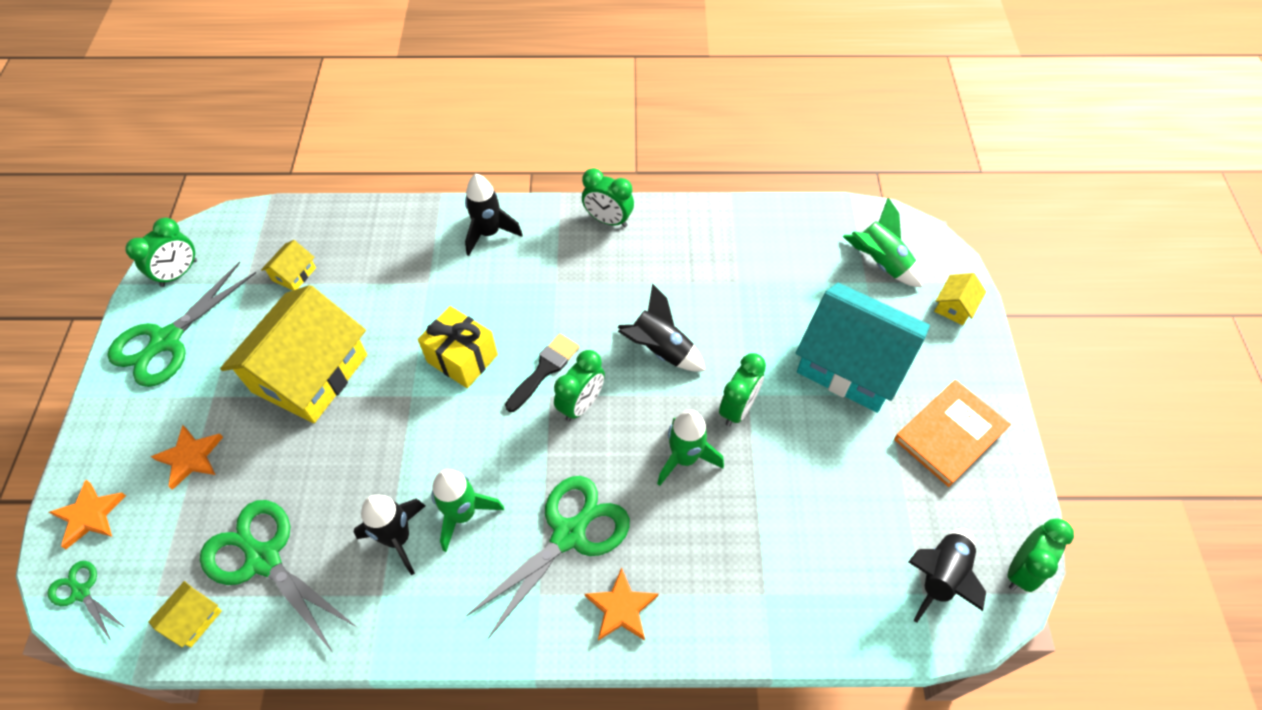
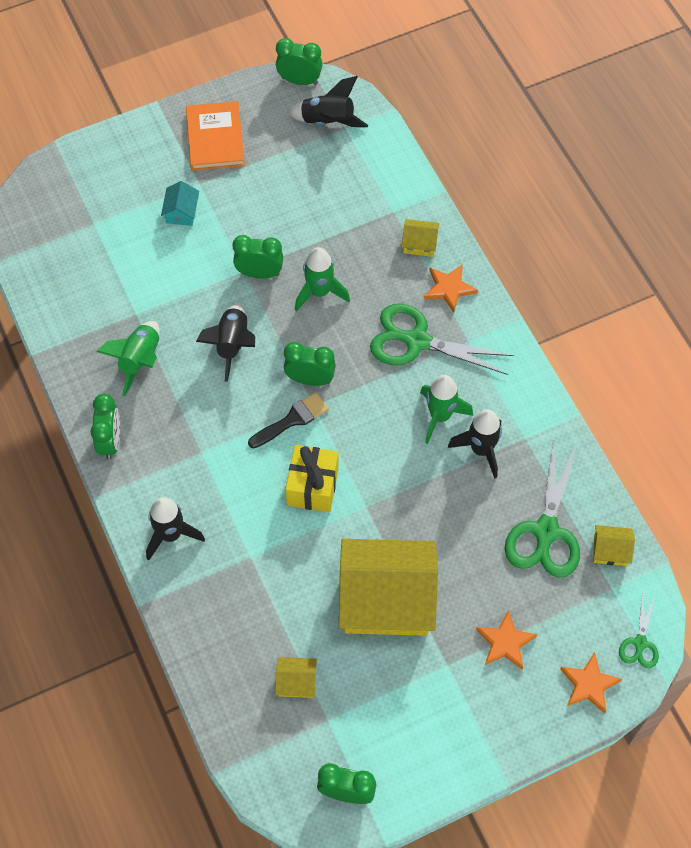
camera: 115 degrees left, 5 degrees up
green scissors [107,262,256,387] -> none
black brush [505,334,579,412] -> black brush turned 135 degrees clockwise [248,392,329,448]
turquoise house [796,283,930,413] -> turquoise house [161,181,199,226], size x0.41
green rocket [843,198,922,287] -> green rocket moved to [97,321,160,397]
orange book [894,380,1011,487] -> orange book turned 60 degrees clockwise [186,101,245,171]
yellow house [934,273,986,325] -> yellow house moved to [402,219,439,257]

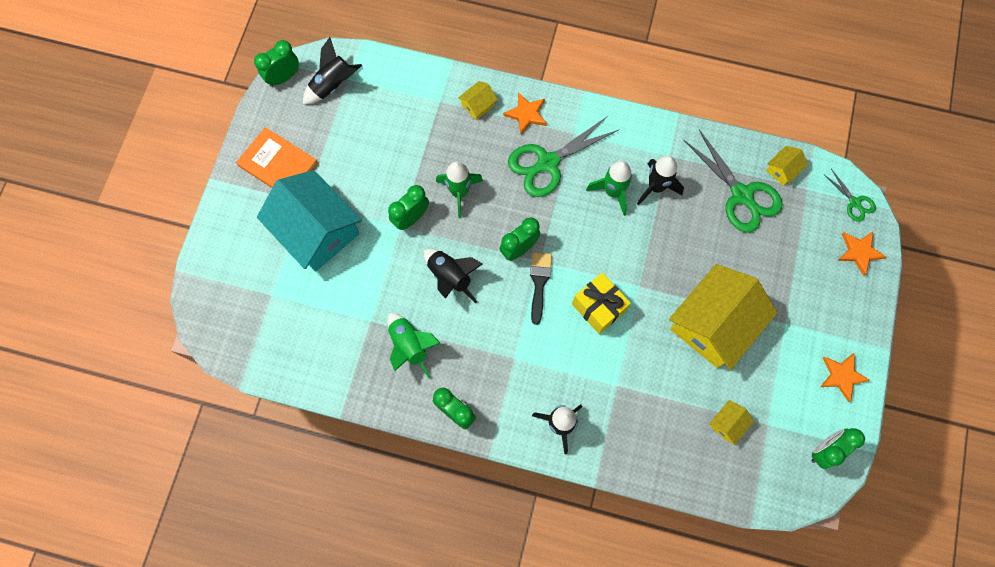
camera: 50 degrees left, 10 degrees up
turquoise house [161,181,199,226] -> turquoise house [257,170,362,271], size x2.45
orange star [476,610,537,670] -> orange star moved to [820,353,870,402]

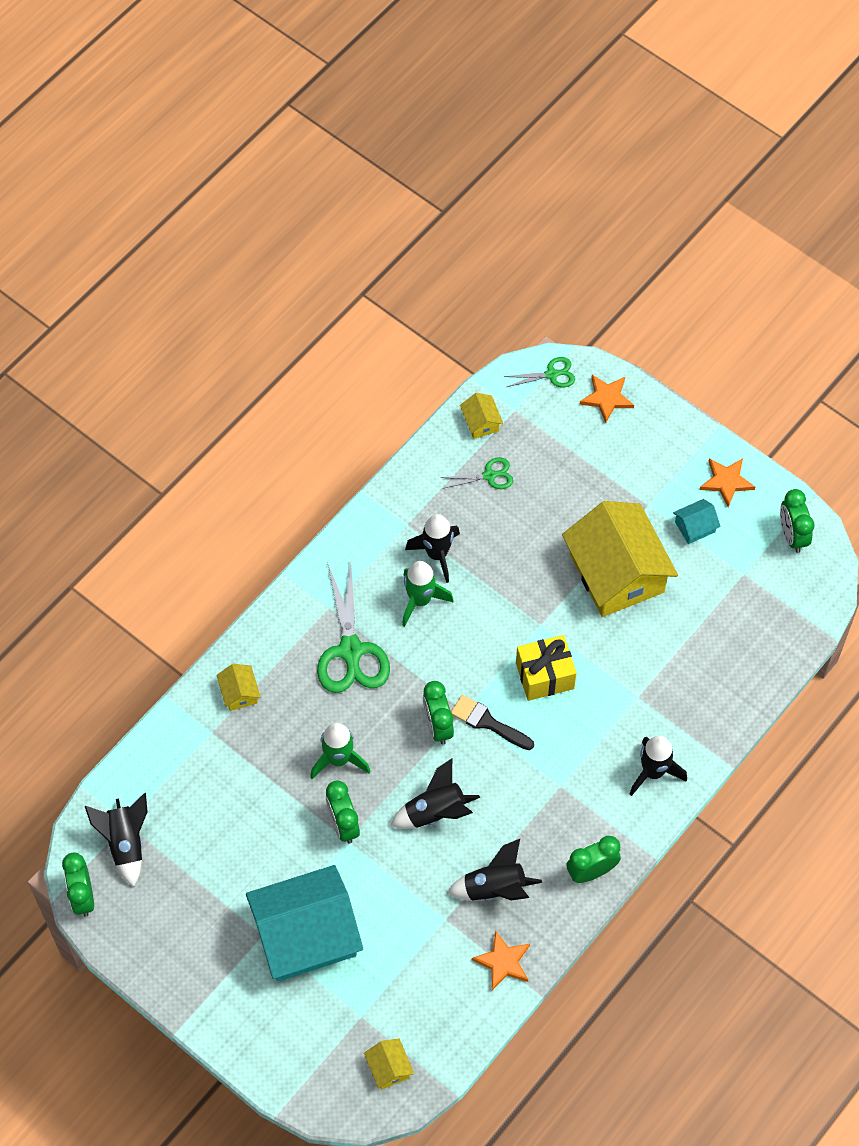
camera: 65 degrees left, 10 degrees down
orange book [236,127,318,188] -> none
green rocket [387,313,440,378] -> black rocket [447,839,542,901]
orange star [503,92,547,134] -> orange star moved to [472,930,530,990]
green scissors [684,129,782,233] -> green scissors [440,457,513,489], size x0.51
yellow house [710,400,754,445] -> yellow house moved to [364,1038,414,1090]
none -> turquoise house [673,499,721,544]

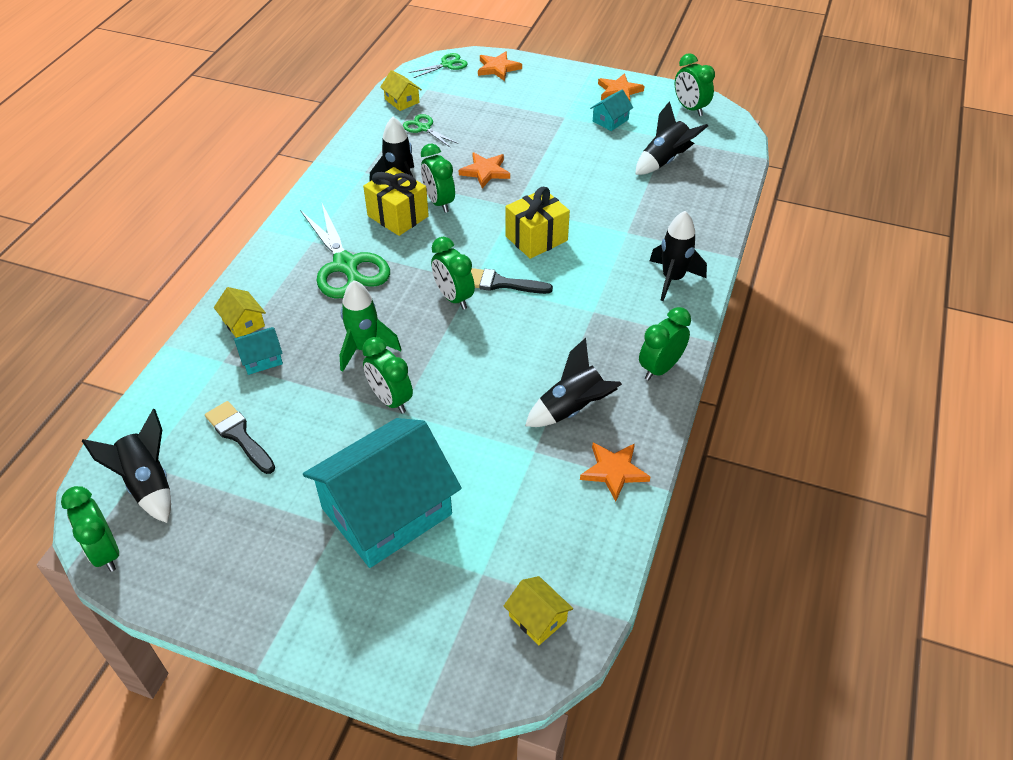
camera: 20 degrees left, 15 degrees down
black rocket [390,759,480,829] -> black rocket moved to [635,101,708,175]
green rocket [402,561,454,627] -> yellow gift [363,167,429,236]
green scissors [440,457,513,489] -> green scissors turned 105 degrees counterclockwise [403,114,458,148]
yellow house [562,501,678,617] -> none
none -> black brush [205,401,275,474]
none -> turquoise house [234,327,283,375]
none -> green clock [421,144,455,213]
none -> orange star [459,152,510,188]

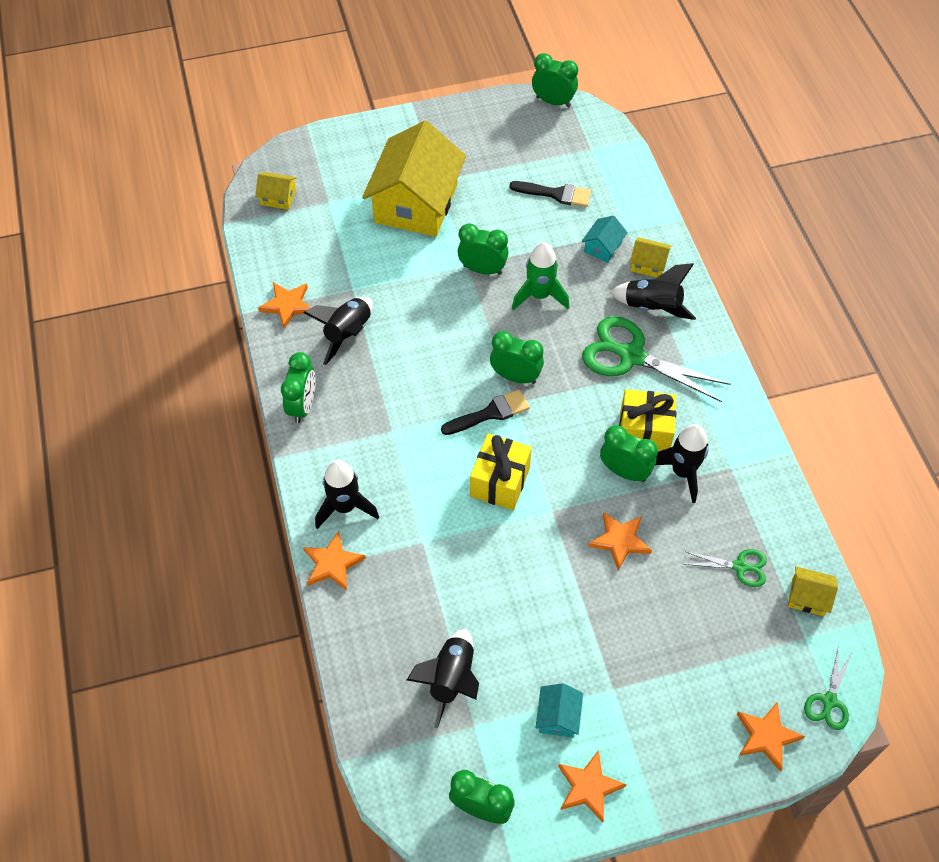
camera: 145 degrees right, 10 degrees up
black rocket [82,409,171,523] -> black rocket moved to [610,263,696,320]
turquoise house [303,418,462,568] -> yellow house [362,121,466,237]
none -> orange star [303,531,366,591]

